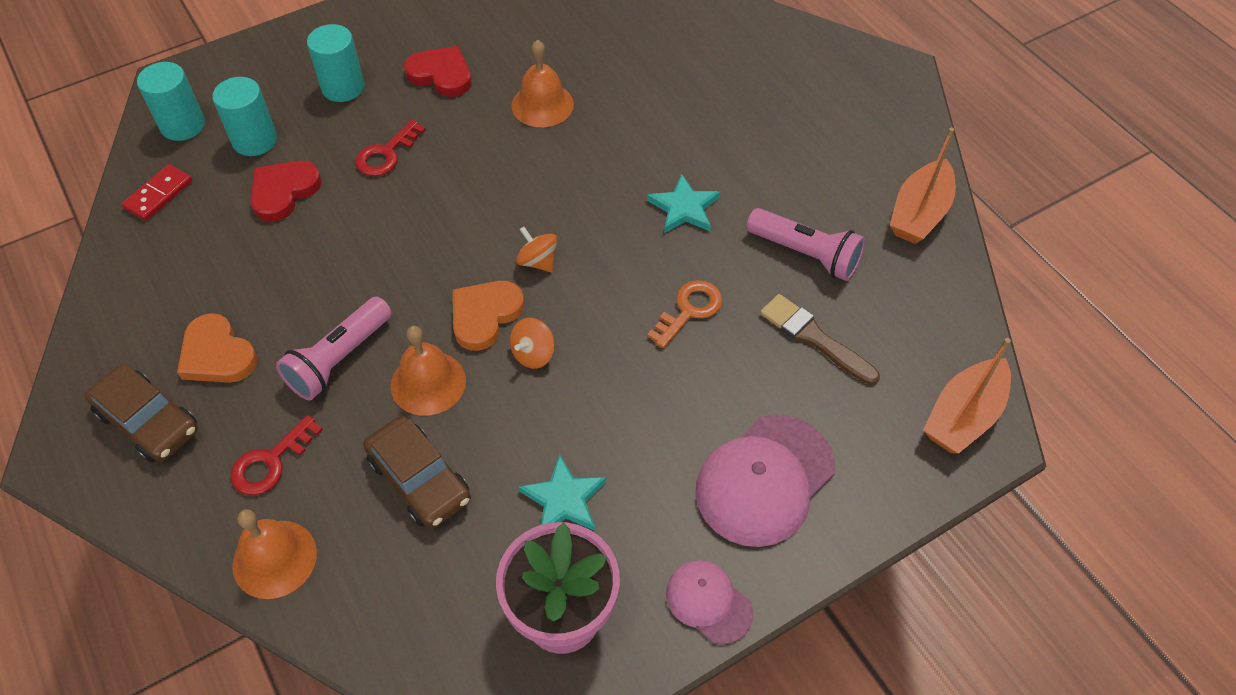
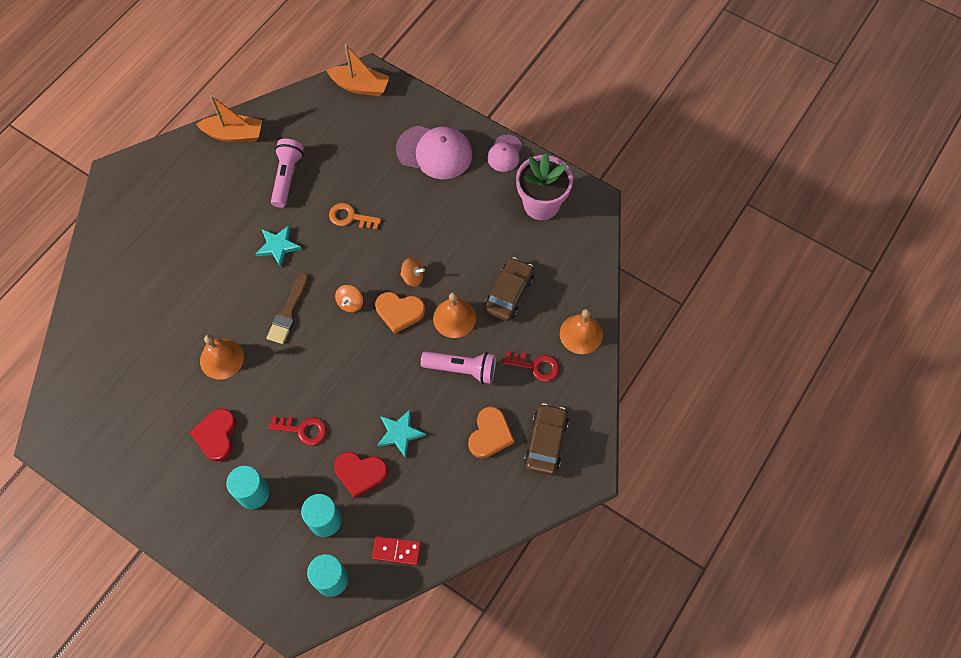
camera: 115 degrees left, 10 degrees up
turquoise star [519,454,606,531] -> turquoise star moved to [377,409,426,458]
brown brush [760,294,880,385] -> brown brush moved to [267,273,309,344]

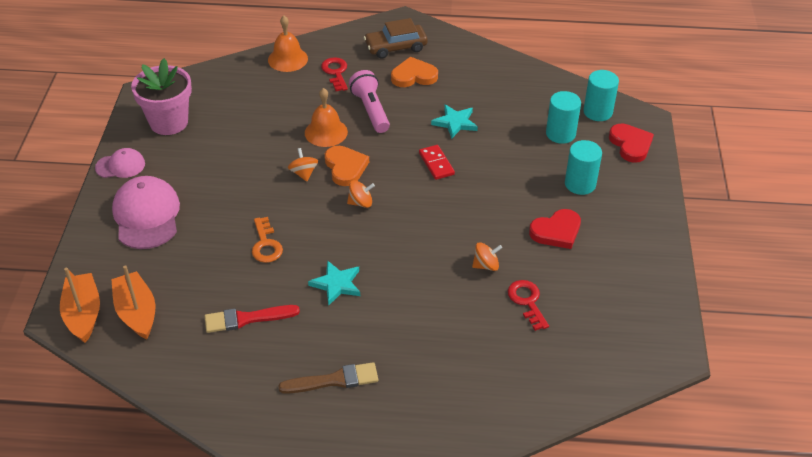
camera: 120 degrees left, 20 degrees down
orange boat [196,95,262,142] -> orange boat moved to [111,265,155,339]
orange bell [200,335,244,380] -> orange spinning top [472,242,502,271]
brown brush [267,273,309,344] -> brown brush moved to [278,362,378,394]
red key [268,416,327,445] -> red key moved to [508,280,549,331]
pink flashlight [271,139,304,208] -> red brush [205,305,300,333]
red heart [334,452,388,499] -> red heart moved to [609,123,654,163]
red domino [372,536,421,565] -> red domino moved to [419,145,455,180]
brown car [485,257,534,321] -> none

